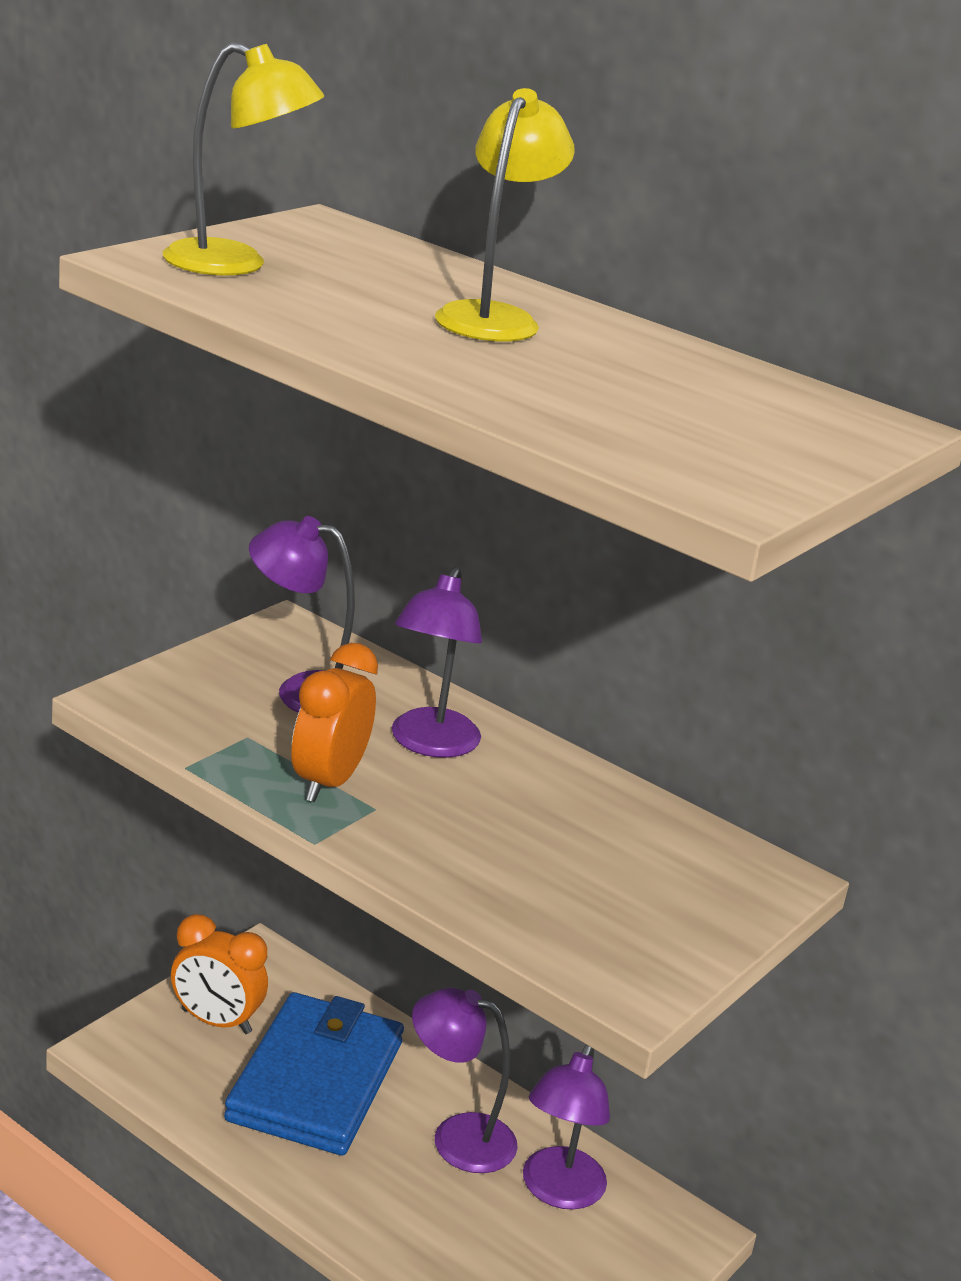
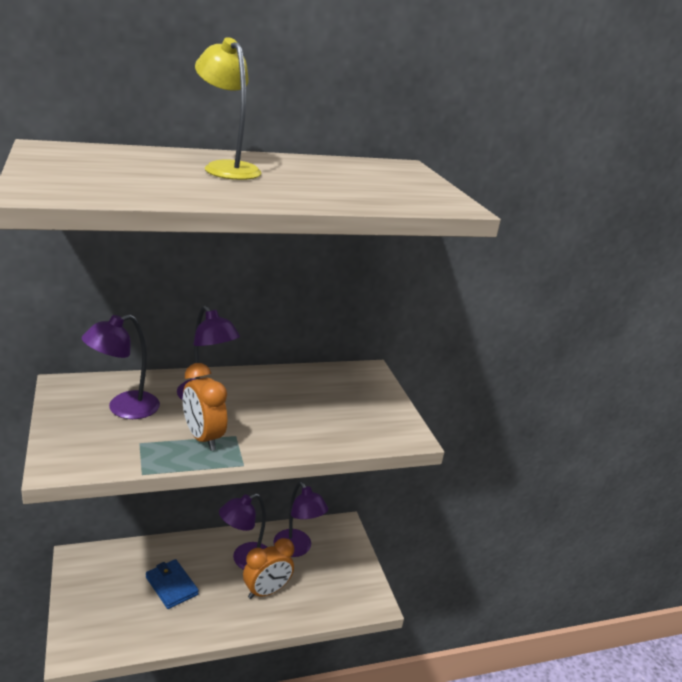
camera: 55 degrees left, 0 degrees up
yellow lamp [163,42,324,276] -> none
orange clock [171,914,268,1034] -> orange clock moved to [243,538,294,599]
blue wallet [224,992,404,1156] -> blue wallet [146,559,199,609], size x0.52

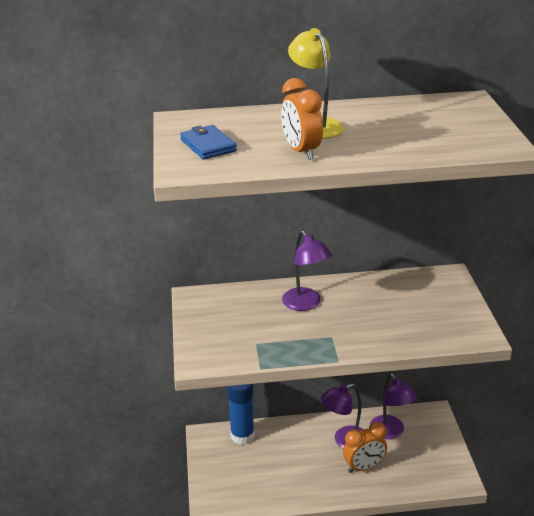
camera: 15 degrees right, 5 degrees up
purple lamp [82,314,160,419] -> none
blue wallet [146,559,199,609] -> blue wallet moved to [180,125,237,160]
orange clock [183,363,227,451] -> orange clock moved to [281,78,323,160]
none -> blue glue stick [227,384,255,445]

